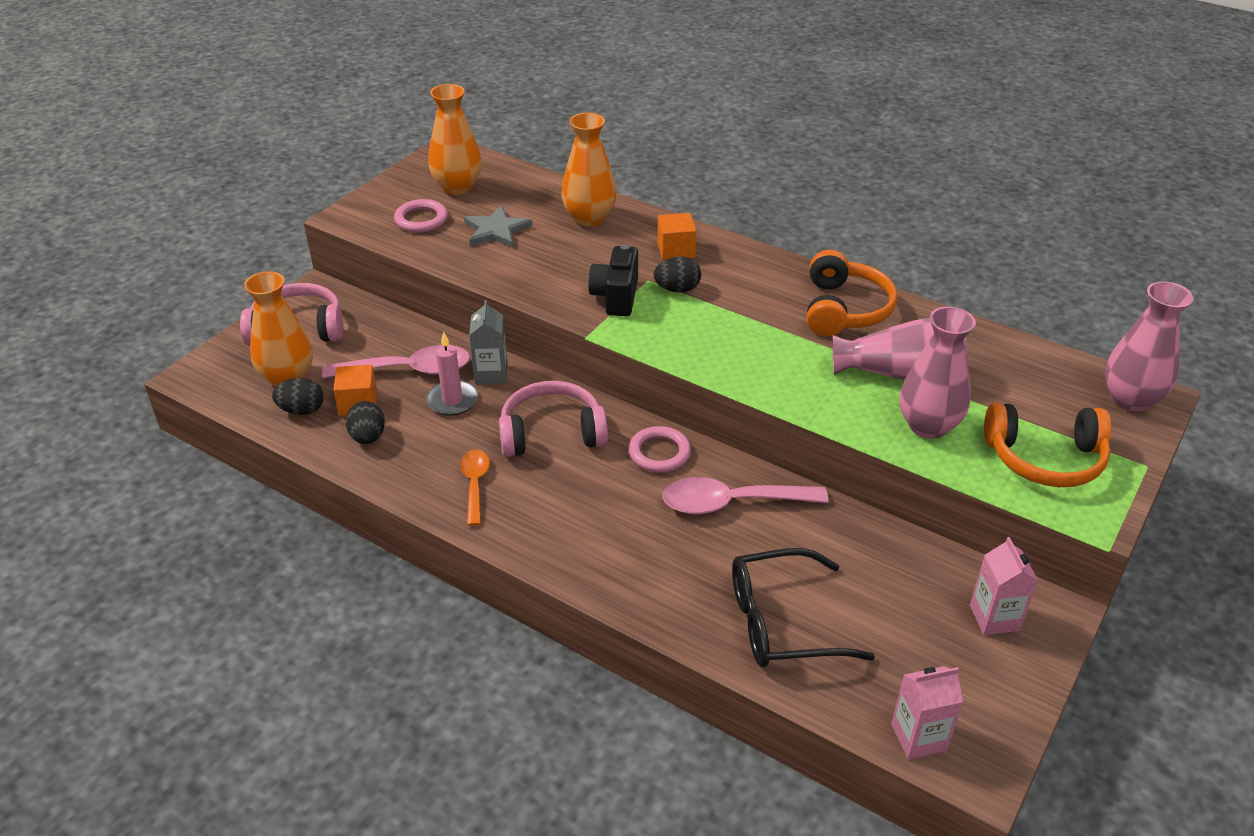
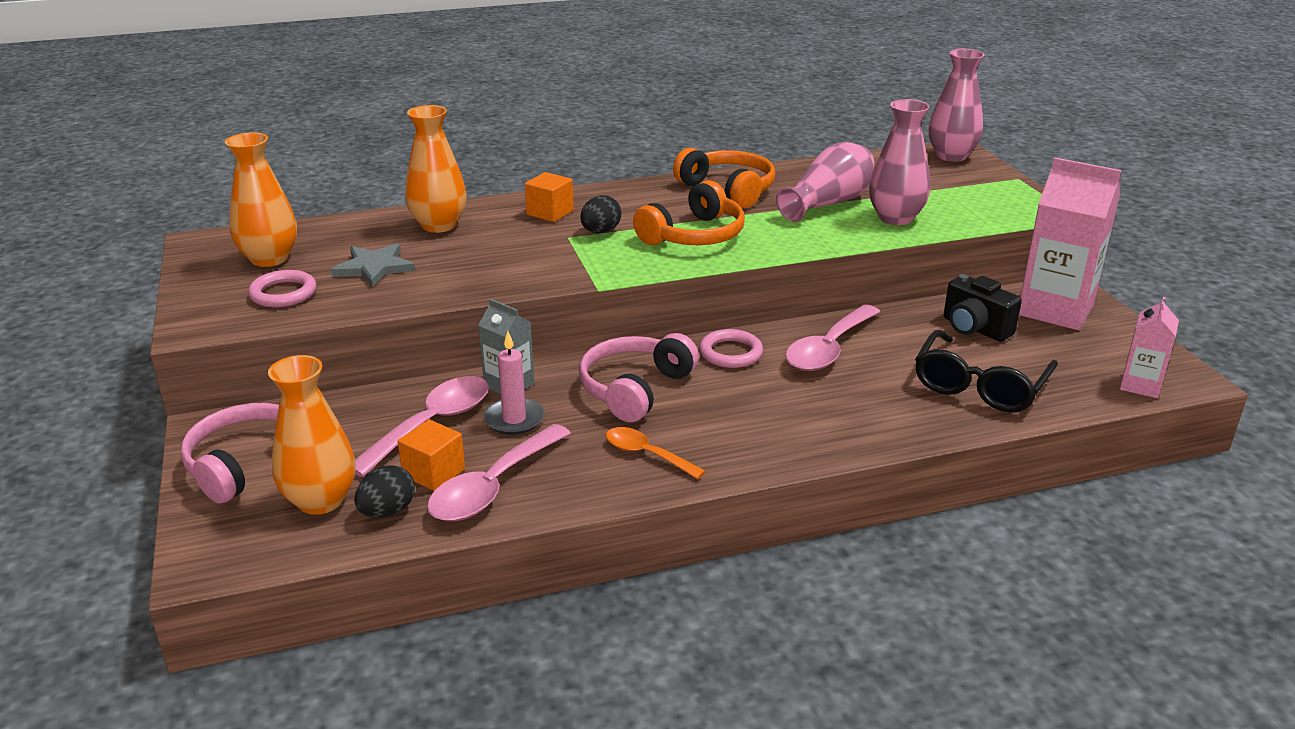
camera: 50 degrees left, 10 degrees down
black egg [346,401,385,444] -> pink spoon [427,424,571,521]
black camera [588,244,638,316] -> black camera moved to [944,274,1022,342]
pink carton [970,537,1038,635] -> pink carton [1019,157,1122,330], size x1.88
orange headphones [984,403,1111,487] -> orange headphones moved to [633,180,745,245]

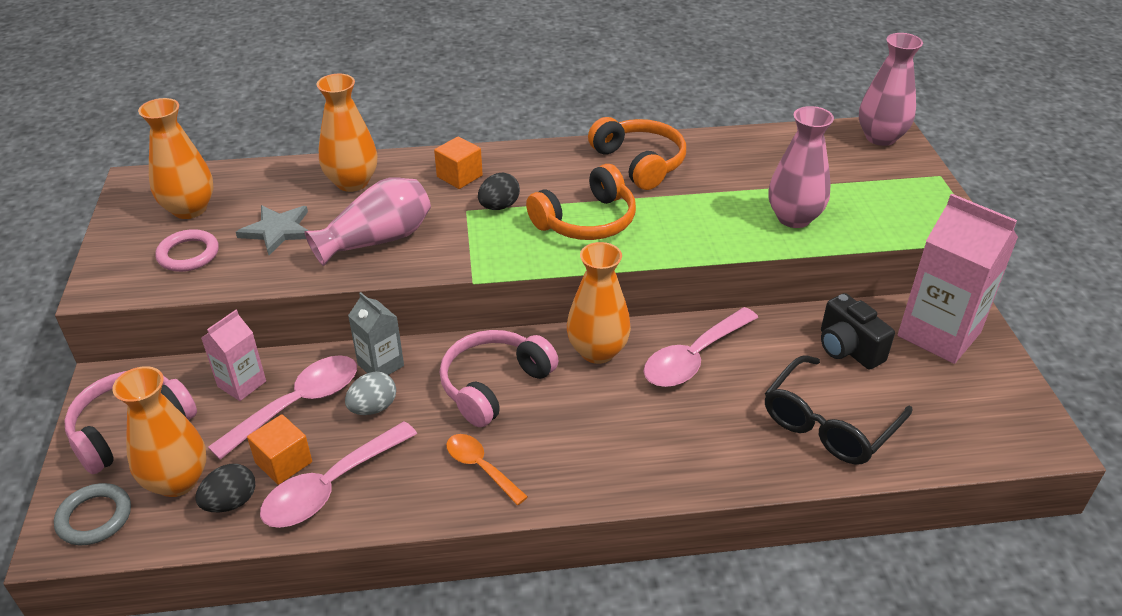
camera: 10 degrees right, 10 degrees up
pink candle [483,331,545,435] -> grey egg [345,372,396,415]
pink ring [699,329,763,368] -> orange vase [567,242,631,364]
pink vase [776,142,874,222] -> pink vase moved to [305,177,431,266]
pink carton [1120,297,1179,398] -> pink carton moved to [201,310,266,401]
none -> grey ring [54,483,131,545]

